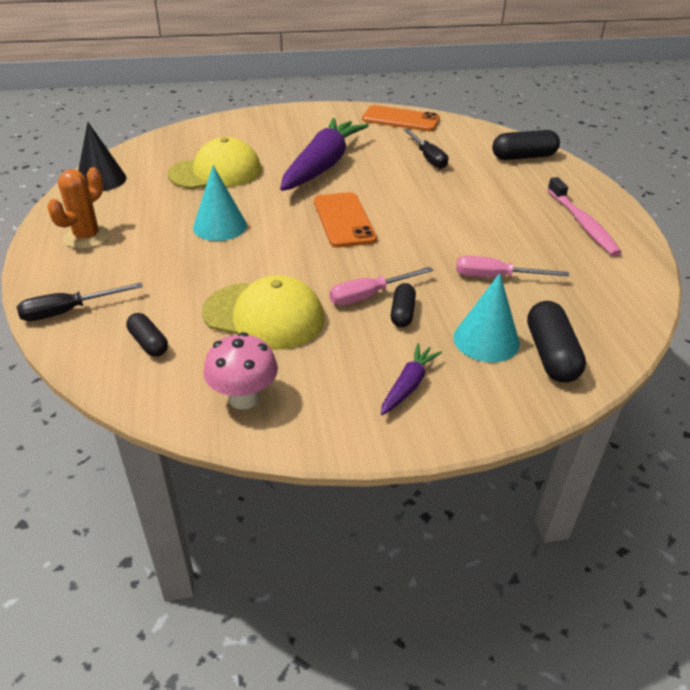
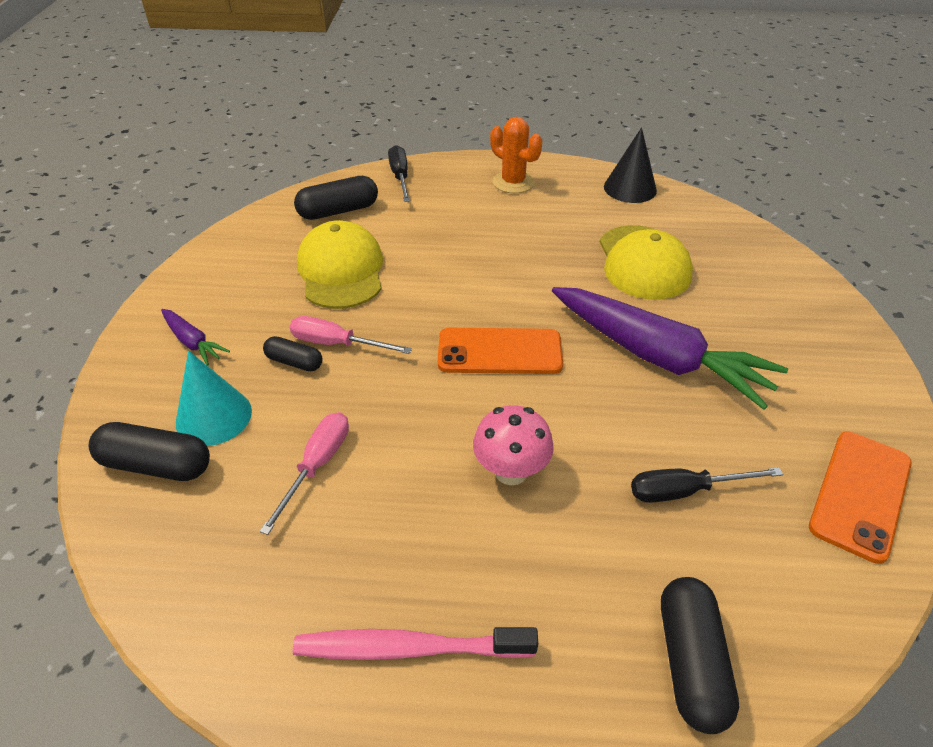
camera: 105 degrees right, 5 degrees up
black capsule [126,313,168,357] -> black capsule [294,176,378,220], size x1.66
turquoise cone [193,165,247,241] -> none
yellow cap [202,275,324,350] -> yellow cap turned 135 degrees clockwise [297,220,383,309]
pink mushroom [203,332,278,409] -> pink mushroom moved to [473,405,554,485]
pink screwdriver [329,267,433,306] -> pink screwdriver turned 60 degrees counterclockwise [290,316,412,354]

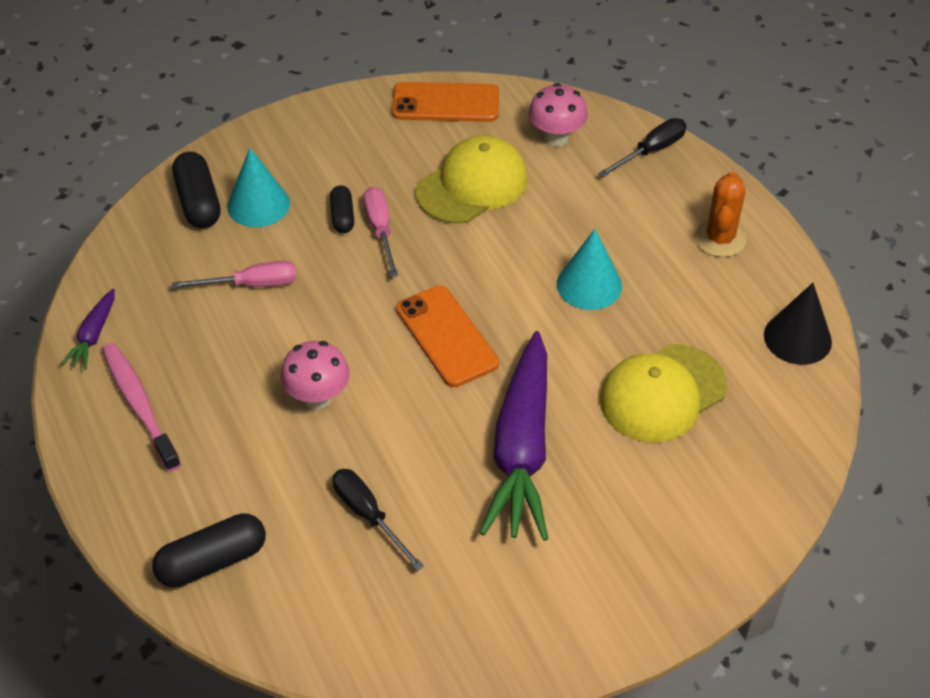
camera: 60 degrees right, 5 degrees up
purple carrot [161,309,230,366] -> purple carrot moved to [61,289,115,370]
black capsule [294,176,378,220] -> pink mushroom [528,83,588,147]
orange phone [809,431,912,564] -> orange phone moved to [392,82,499,122]
none -> turquoise cone [557,229,622,310]

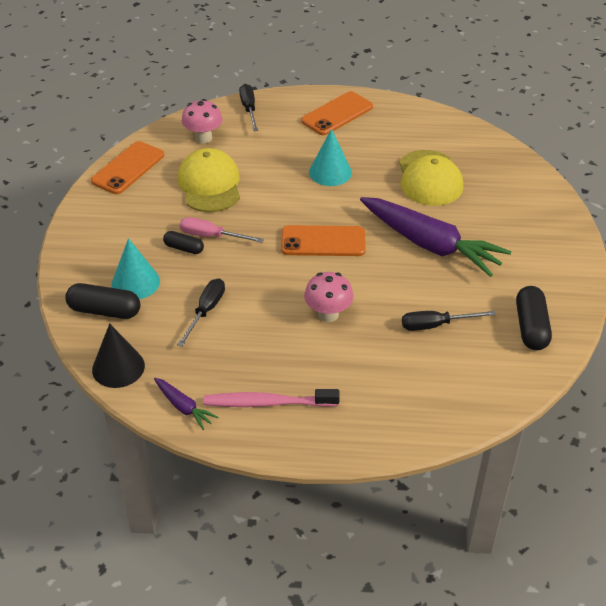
camera: 60 degrees left, 5 degrees down
black capsule [152,513,266,587] -> black capsule moved to [516,286,552,350]
pink screwdriver [172,261,296,288] -> black screwdriver [177,278,225,347]
orange cactus [695,172,746,257] -> orange phone [301,91,373,135]
black cone [764,283,832,365] -> black cone moved to [92,323,145,388]

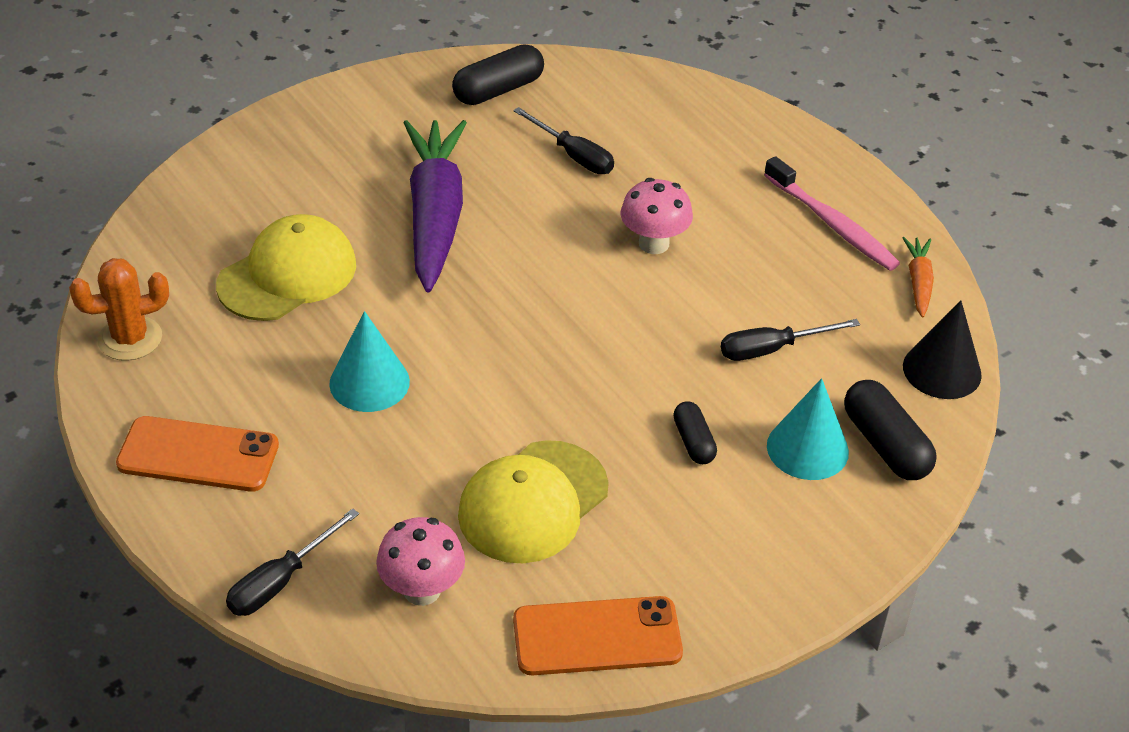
camera: 130 degrees left, 0 degrees up
purple carrot [154,378,218,430] -> orange carrot [902,237,934,318]
pink screwdriver [180,217,264,243] -> none
orange phone [281,225,366,256] -> none
none -> orange cactus [69,258,169,361]

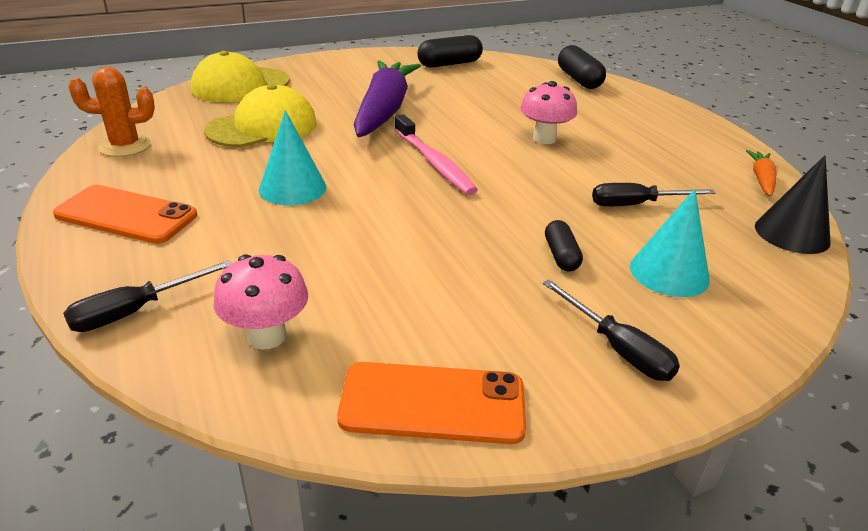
camera: 10 degrees right, 10 degrees down
yellow cap [458,440,609,563] -> yellow cap moved to [191,51,290,102]
black screwdriver [513,107,614,174] -> black screwdriver moved to [542,280,680,381]
pink toothbrush [764,156,900,271] -> pink toothbrush moved to [394,114,478,195]
black capsule [844,380,937,480] -> black capsule moved to [558,45,606,89]

